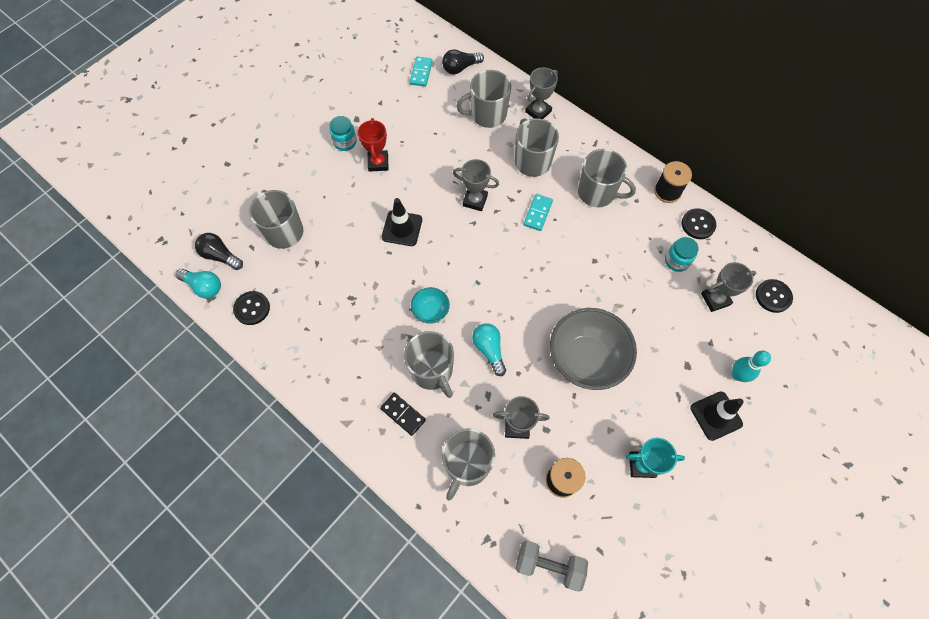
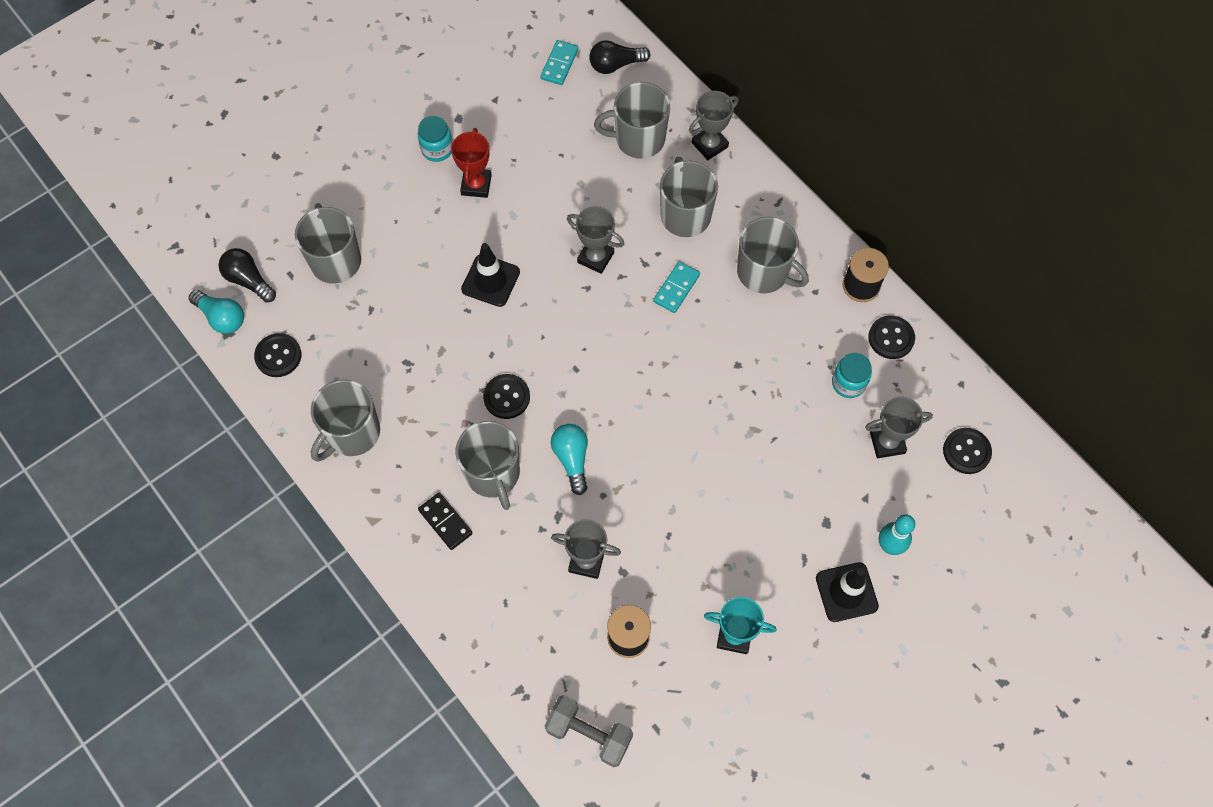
camera: 10 degrees right, 0 degrees up
turquoise bowl [411,287,450,324] -> black button [483,374,530,419]
grey mug [442,428,495,500] -> grey mug moved to [311,379,380,462]
grey bowl [550,308,637,390] -> none

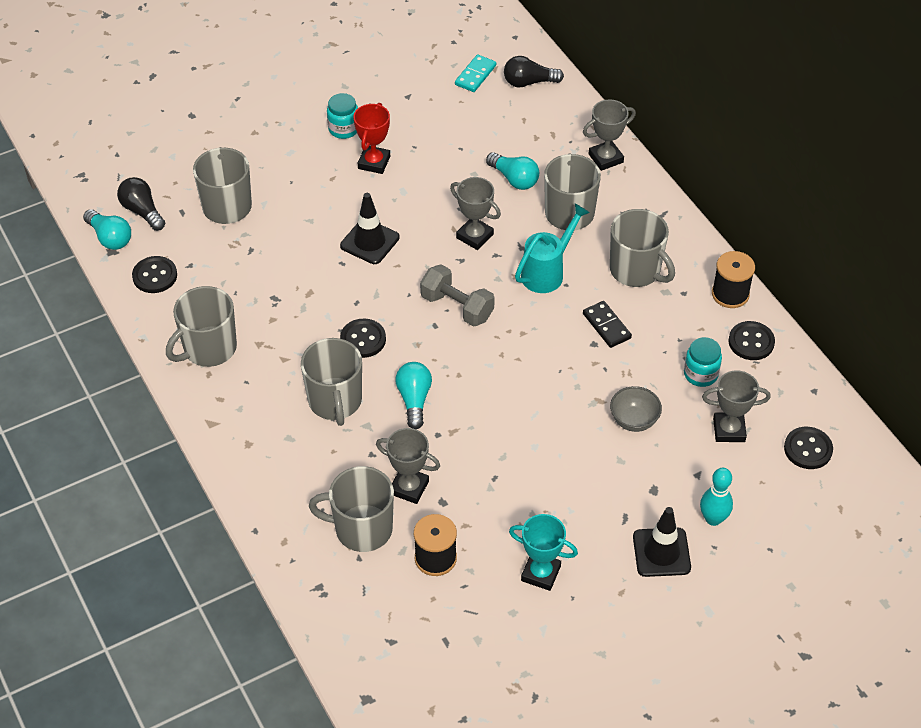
camera: 10 degrees right, 15 degrees down
black domino [418,493,473,550] -> black domino moved to [583,301,632,348]
grey dumbbell [545,695,633,767] -> grey dumbbell moved to [420,264,495,327]
grey mug [594,82,670,159] -> grey mug moved to [309,466,394,552]
turquoise domino [653,261,700,313] -> turquoise watering can [515,203,590,293]
none -> turquoise light bulb [486,152,539,190]
none -> grey bowl [610,386,662,432]

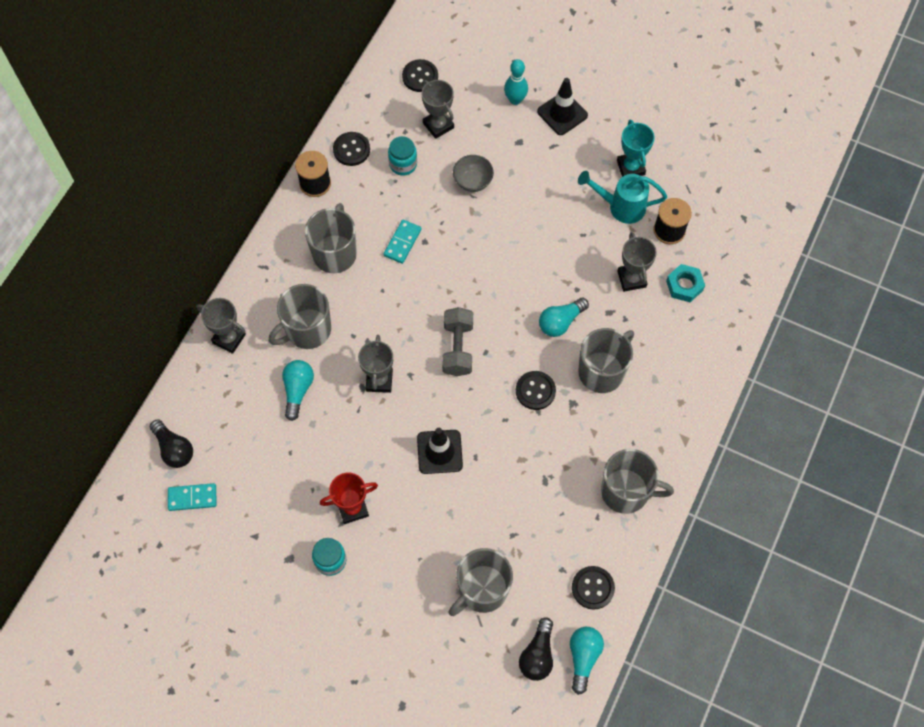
camera: 125 degrees left, 15 degrees up
grey mug [309,466,394,552] -> turquoise nut [666,264,705,302]
turquoise watering can [515,203,590,293] -> turquoise watering can moved to [578,171,667,224]
black domino [583,301,632,348] -> turquoise domino [384,220,422,264]

